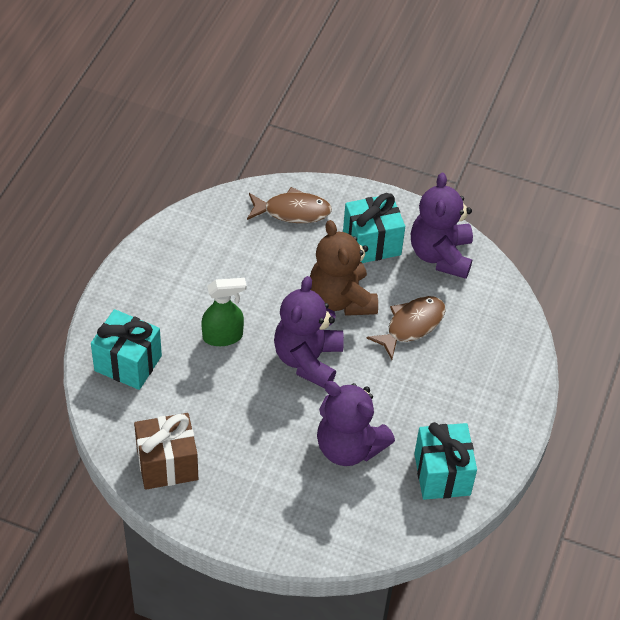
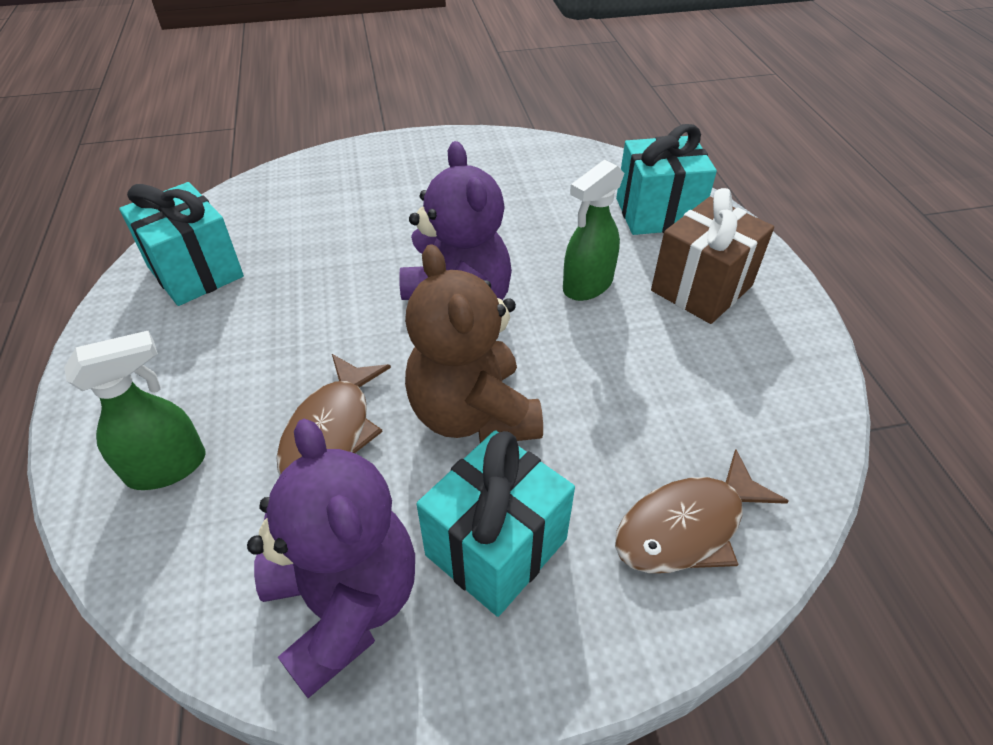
camera: 150 degrees right, 5 degrees down
brown gift [134,413,198,490] -> brown gift moved to [651,188,774,324]
brown teddy bear [310,220,378,316] -> brown teddy bear turned 150 degrees counterclockwise [405,244,543,443]
purple teddy bear [317,381,395,466] -> none
none -> green spray bottle [64,331,206,490]

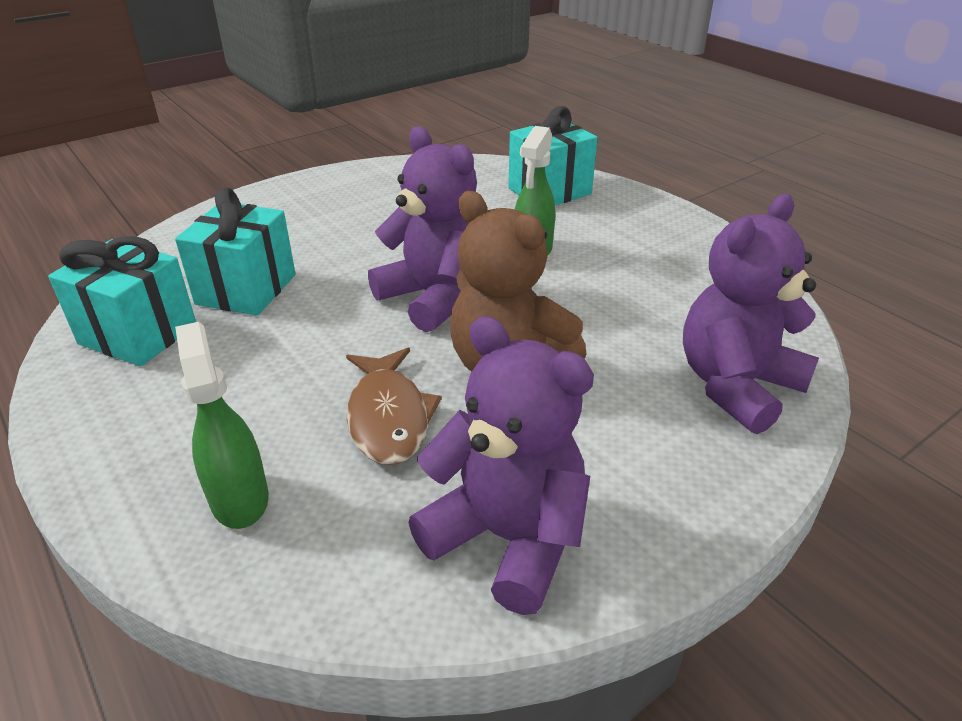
camera: 25 degrees left, 10 degrees down
green spray bottle [64,331,206,490] -> green spray bottle turned 60 degrees counterclockwise [175,322,269,529]
turquoise gift [417,430,575,617] -> turquoise gift moved to [175,187,296,316]
brown fish [615,449,789,573] -> purple teddy bear [683,194,819,434]
brown gift [651,188,774,324] -> none

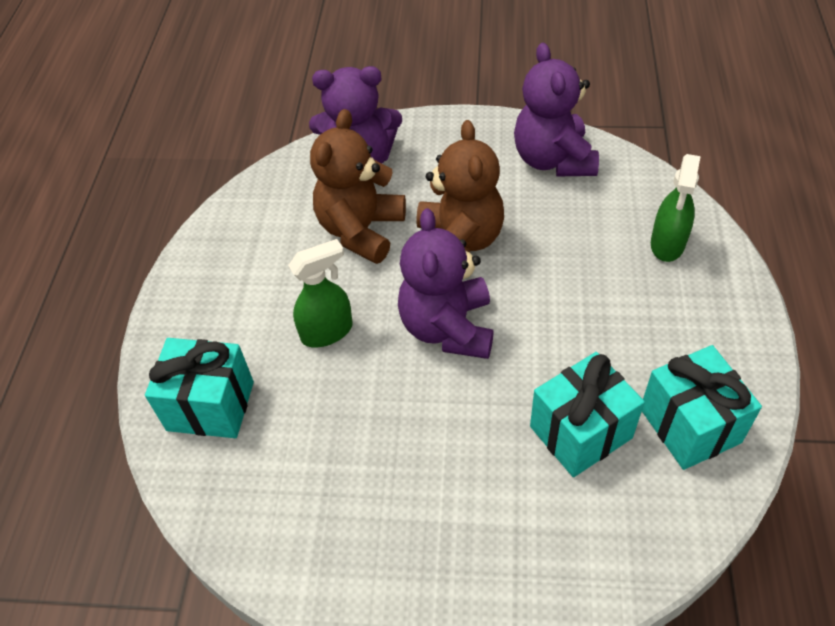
camera: 135 degrees left, 15 degrees up
brown fish [346,348,442,465] -> none
none -> brown teddy bear [310,109,406,264]

